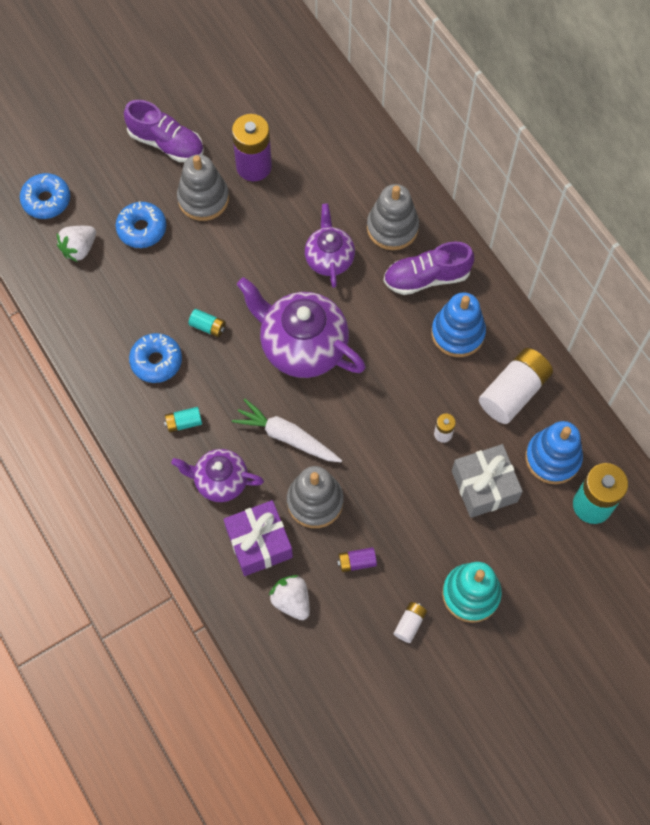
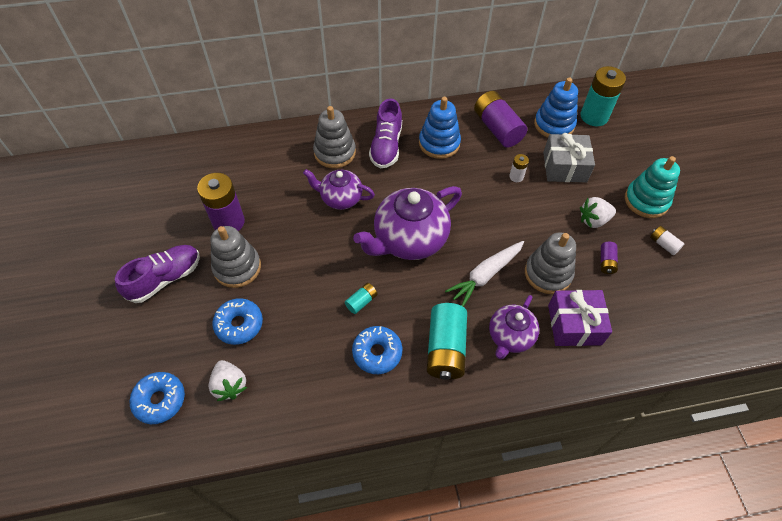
camera: 70 degrees left, 10 degrees down
turquoise battery [164,407,202,432] -> turquoise battery [427,303,467,380], size x2.10
white strawberry [269,575,310,620] -> white strawberry moved to [580,197,616,228]
white battery [479,348,553,424] -> purple battery [474,91,527,148]

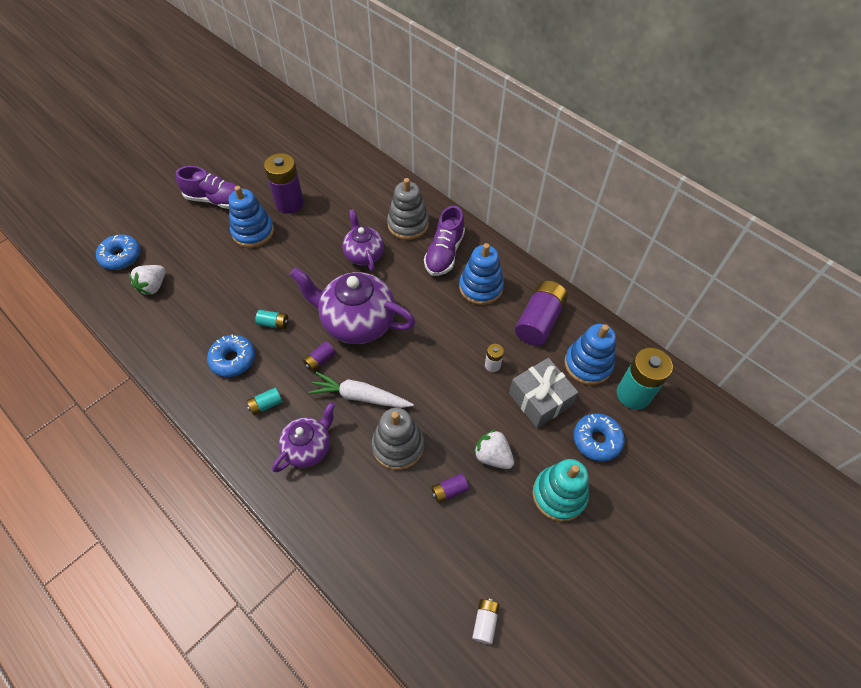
camera: 55 degrees right, 0 degrees up
grey stacking toy [211,226,261,288] -> blue stacking toy [229,186,274,248]
blue donut [212,298,263,345] -> blue donut moved to [573,413,625,462]
purple shoe [369,99,402,168] -> purple shoe turned 45 degrees counterclockwise [424,206,465,276]
turquoise battery [427,303,467,380] -> turquoise battery [247,387,283,415], size x0.48
purple teapot [489,295,539,359] -> purple teapot turned 135 degrees clockwise [272,402,335,472]
purple gift [548,290,612,346] -> none
white battery [650,226,684,255] -> white battery moved to [472,598,500,644]
none -> purple battery [303,341,336,372]

